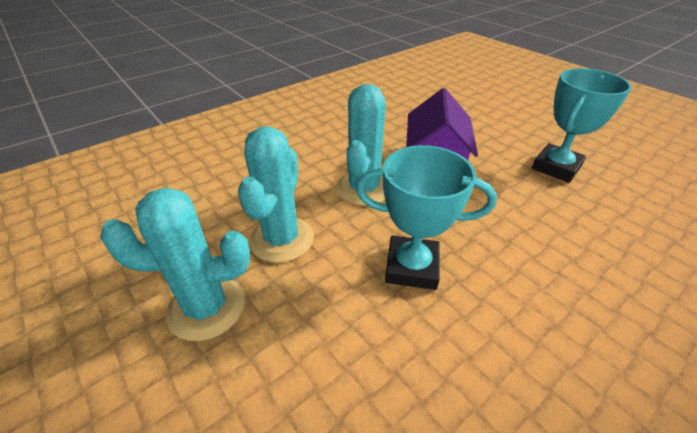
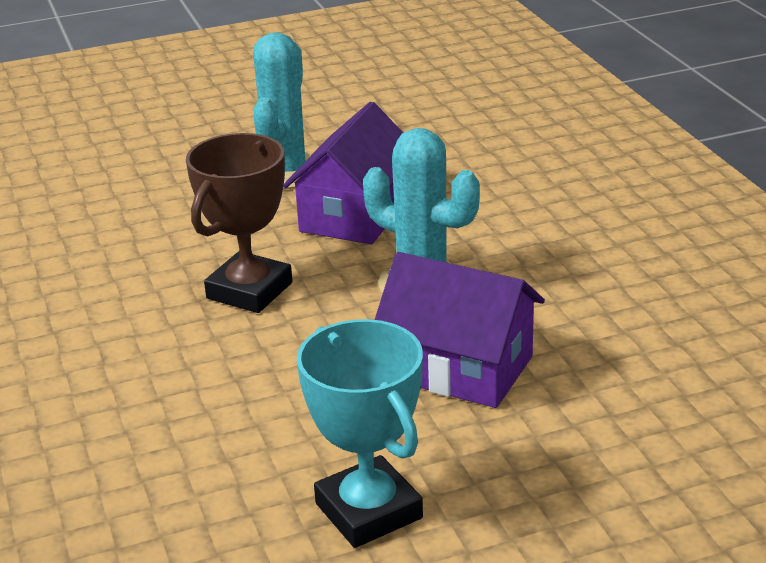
camera: 110 degrees right, 10 degrees down
turquoise cactus [238,126,314,263] -> purple house [283,102,403,244]
turquoise trophy [356,145,497,290] -> brown trophy [186,133,292,313]

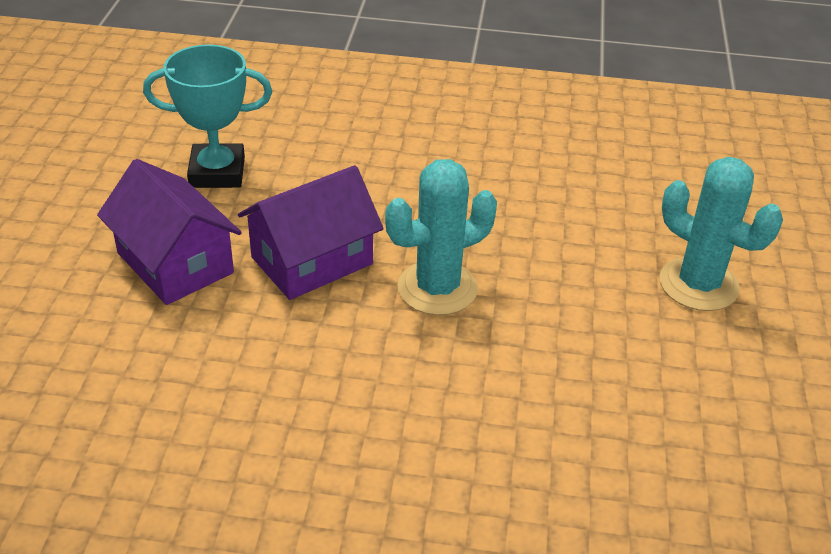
camera: 115 degrees right, 10 degrees up
brown trophy [186,133,292,313] -> none
purple house [283,102,403,244] -> purple house moved to [97,159,242,305]

